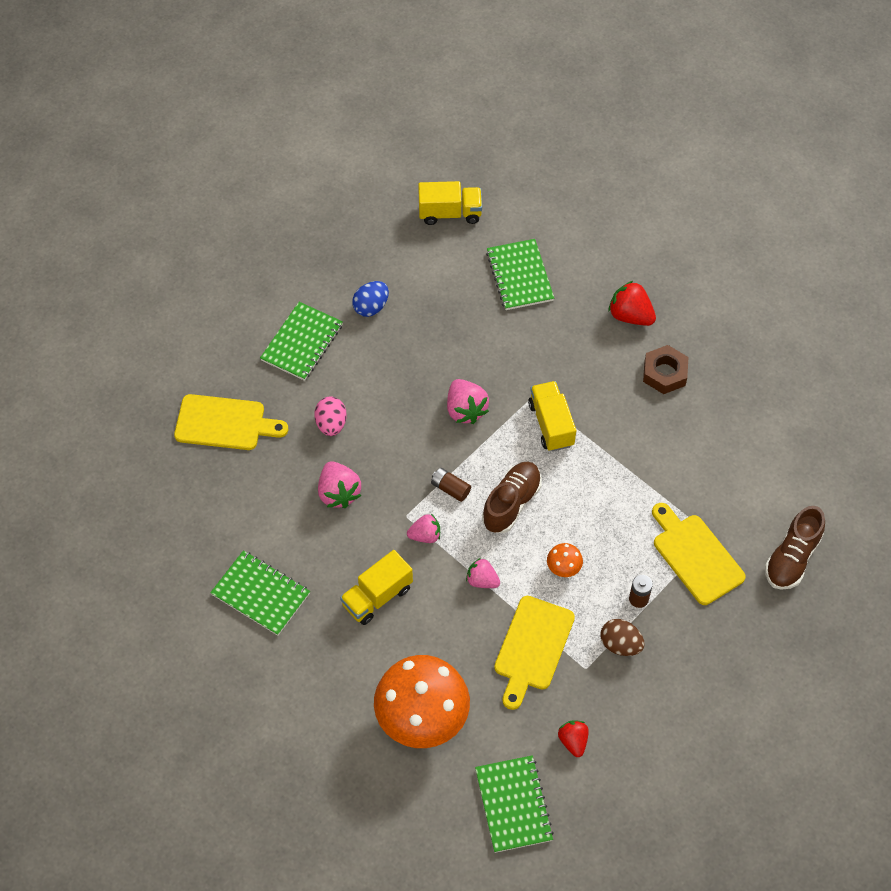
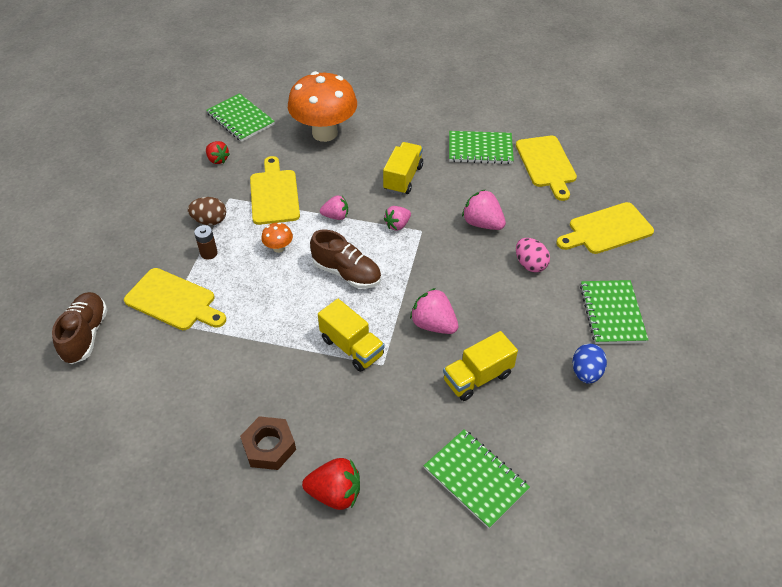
camera: 150 degrees right, 10 degrees down
yellow truck [418,181,482,225] -> yellow truck moved to [443,331,518,401]
brown battery [431,468,471,502] -> none
brown shoe [482,461,542,533] -> brown shoe turned 60 degrees counterclockwise [310,229,381,289]
none -> yellow cutting board [516,136,577,201]

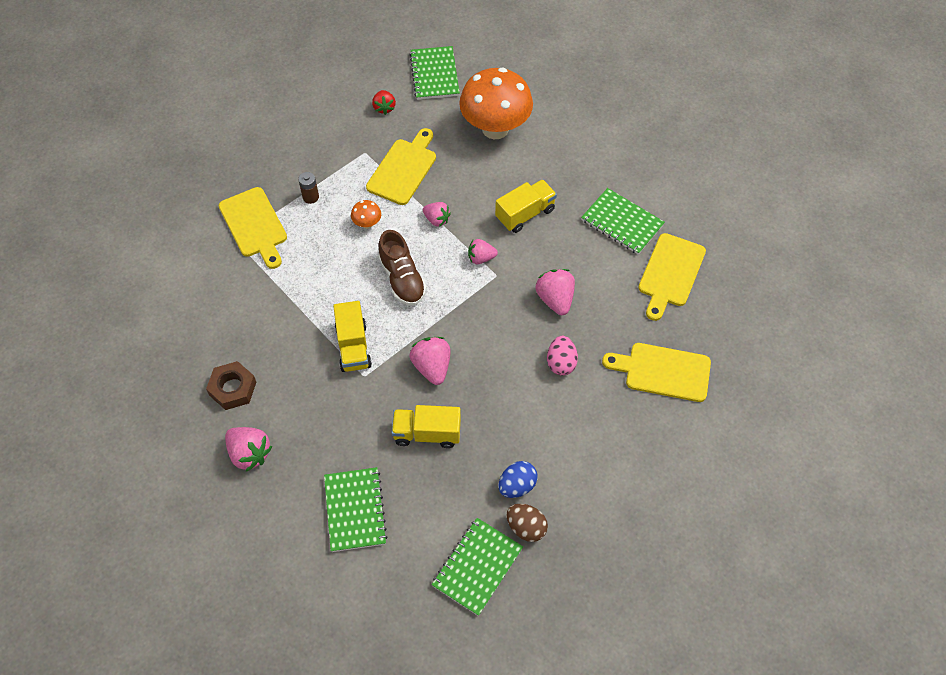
camera: 35 degrees right, 10 degrees up
brown shoe [52,292,108,364] -> none
brown egg [188,197,226,225] -> brown egg moved to [507,504,548,542]
red strawberry [302,458,360,510] -> pink strawberry [225,427,272,472]
green notebook [580,280,648,344] -> green notebook moved to [431,518,523,616]

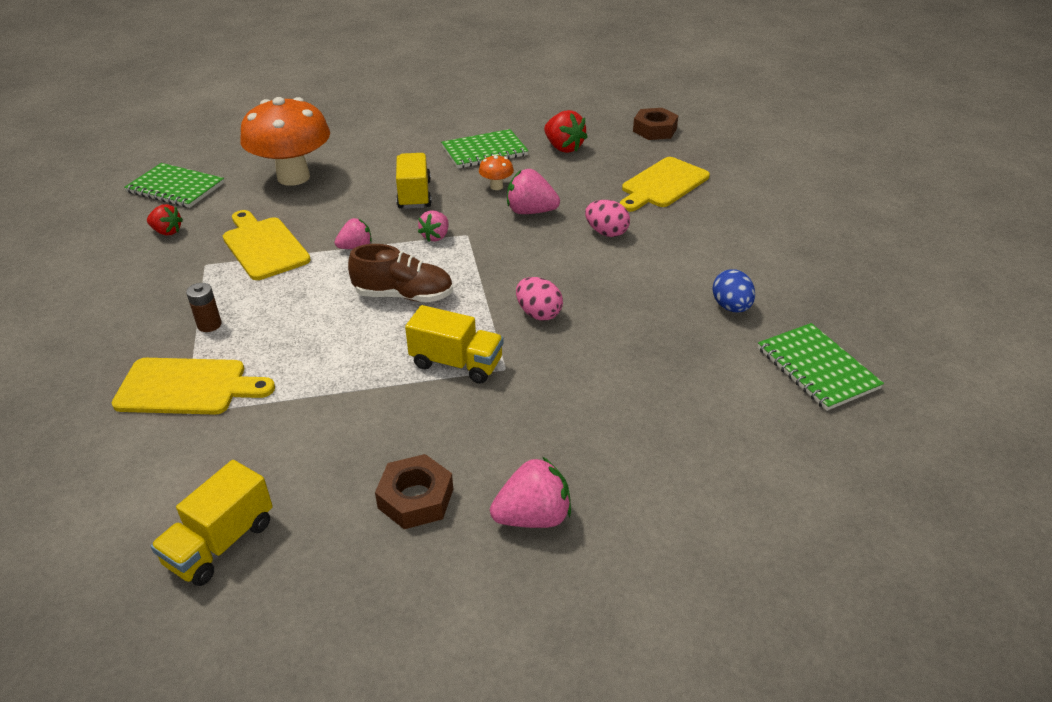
camera: 60 degrees left, 20 degrees down
green notebook [324,467,388,552] -> none
orange mushroom [351,200,381,229] -> orange mushroom moved to [479,155,514,190]
yellow truck [391,405,461,448] -> yellow truck moved to [150,460,273,586]
pink strawberry [410,337,451,385] -> pink egg [516,277,563,321]
brown egg [507,504,548,542] -> none
yellow cutting board [638,233,706,321] -> red strawberry [544,110,588,153]
none -> brown nut [633,108,679,140]

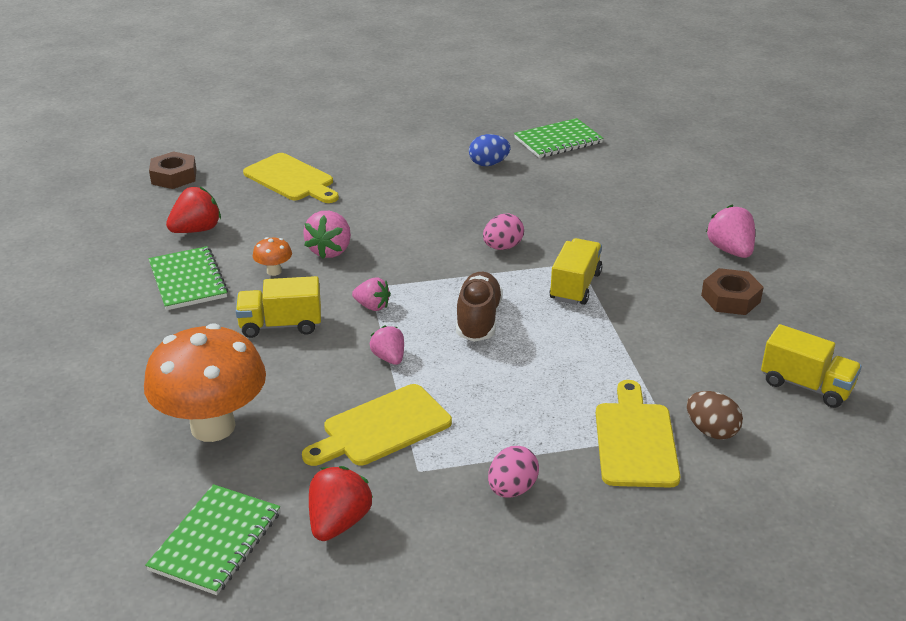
camera: 90 degrees left, 5 degrees down
red strawberry [147,204,183,235] -> red strawberry [309,466,373,541], size x1.53
brown battery [186,283,222,332] -> none
pink egg [585,200,630,237] -> pink egg moved to [488,446,539,497]
none -> brown egg [687,391,743,440]

